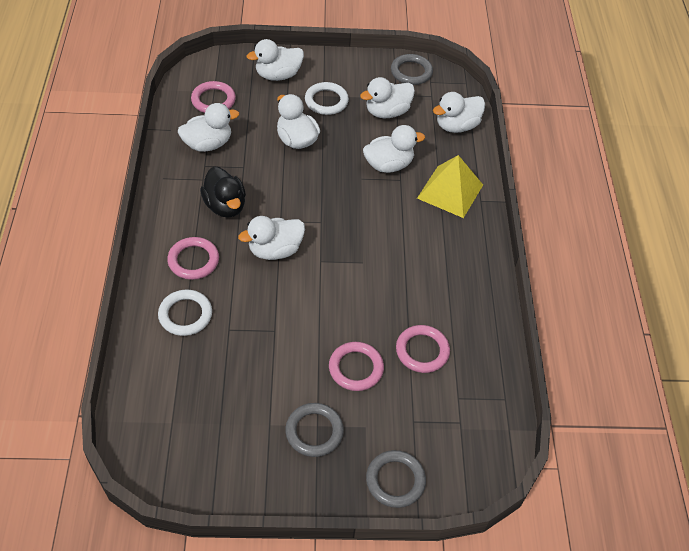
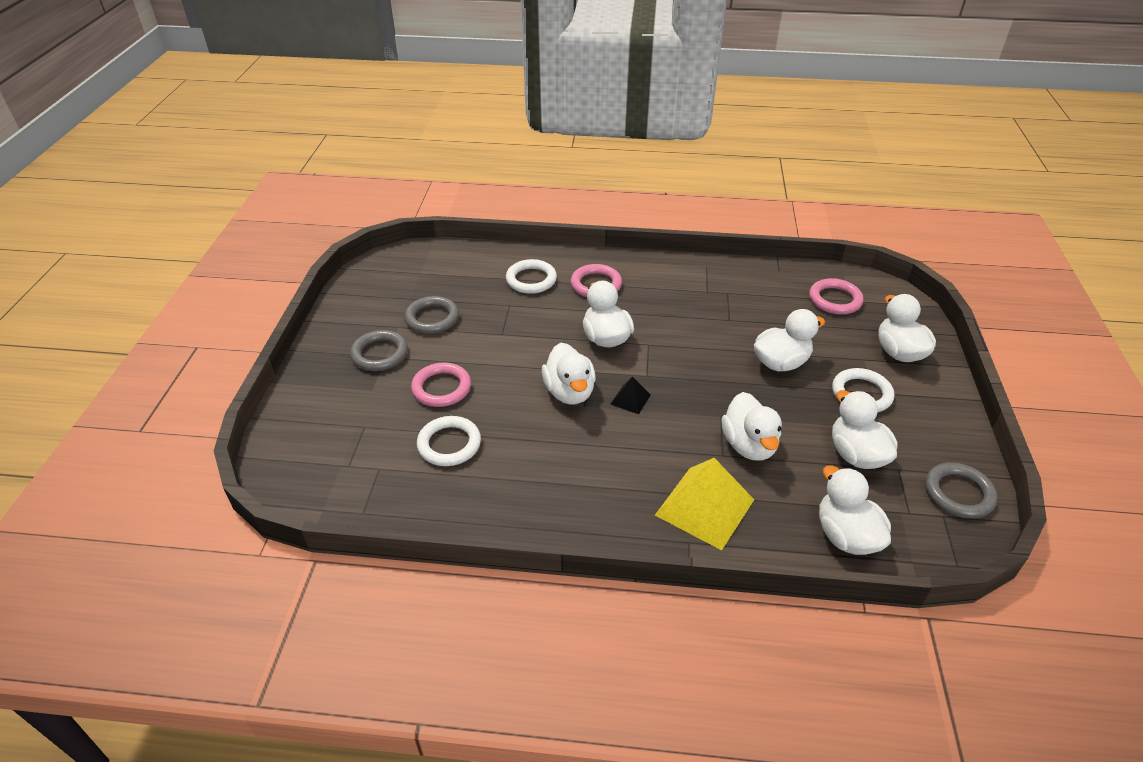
camera: 100 degrees right, 10 degrees down
white duck [178,103,239,152] -> white duck moved to [542,343,596,405]
black duck [200,166,246,218] -> none
grey ring [366,450,426,508] -> grey ring moved to [404,296,459,334]
pink ring [396,325,450,373] -> white ring [417,416,481,466]
none -> black pyramid [611,377,651,414]

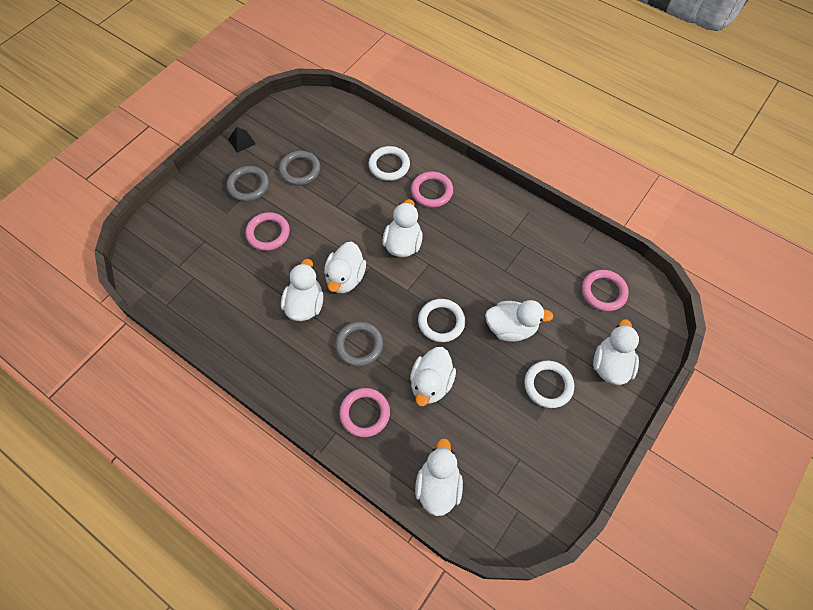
camera: 30 degrees right, 20 degrees up
white ring [417,416,481,466] -> white ring moved to [418,299,465,342]
black pyramid [611,377,651,414] -> black pyramid moved to [228,127,255,153]
yellow pyramid [655,458,754,550] -> pink ring [339,388,390,437]
white duck [832,390,897,469] -> white duck moved to [281,259,323,321]
grey ring [925,462,997,519] -> grey ring moved to [335,321,383,367]

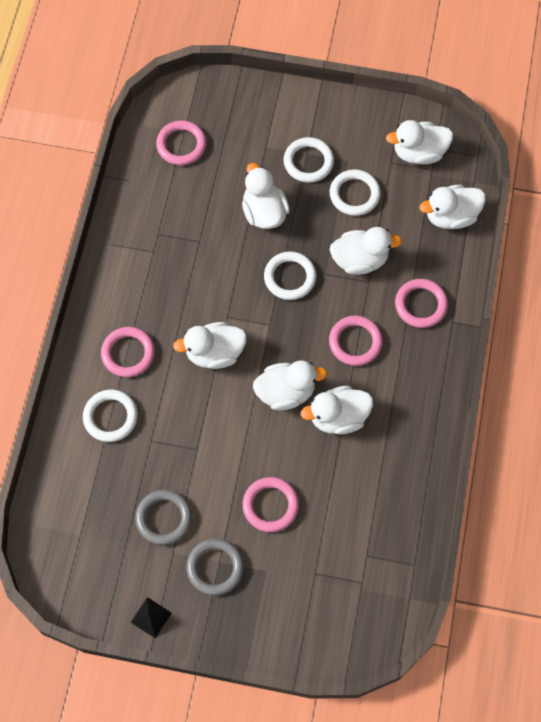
camera: 115 degrees left, 5 degrees up
grey ring [335,321,383,367] -> pink ring [329,316,383,366]
white duck [593,319,639,385] -> white duck moved to [386,120,453,165]
none -> white ring [330,170,381,216]

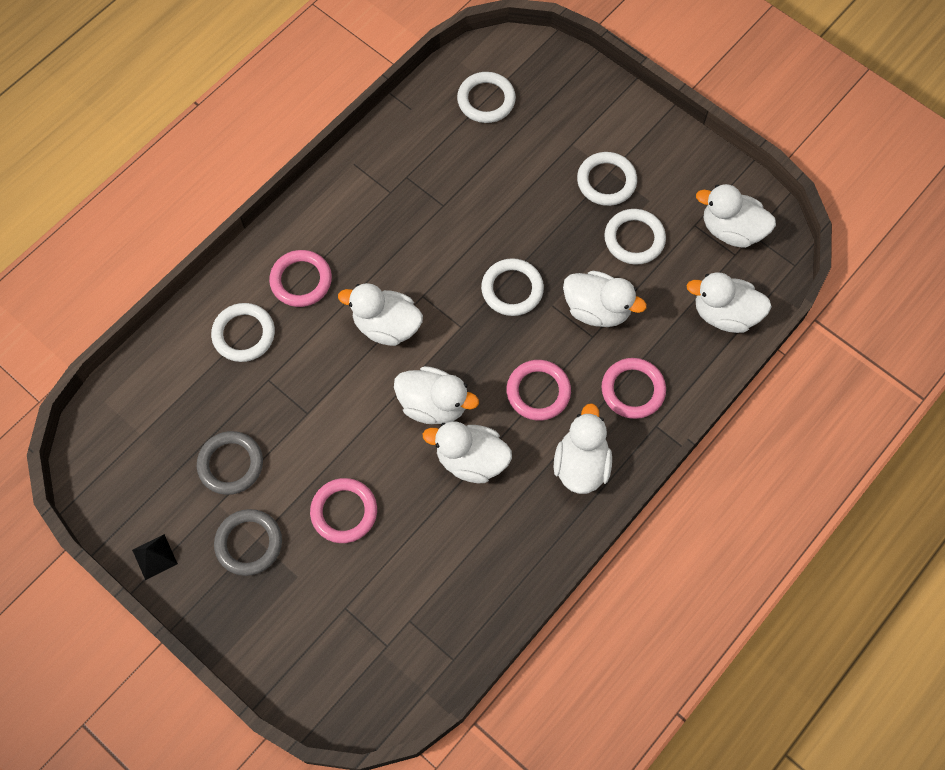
camera: 30 degrees right, 0 degrees up
pink ring [156,121,206,165] -> white ring [457,72,516,123]
white duck [242,163,290,229] -> white duck moved to [554,403,612,494]

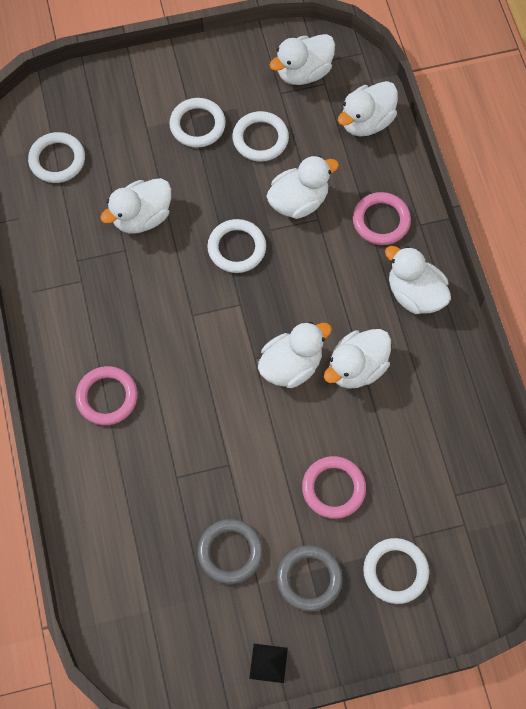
camera: 55 degrees left, 0 degrees up
white ring [211,303,275,362] -> white ring moved to [363,538,429,604]
white duck [338,283,423,346] -> white duck moved to [100,178,171,234]
pink ring [507,360,571,421] -> none

